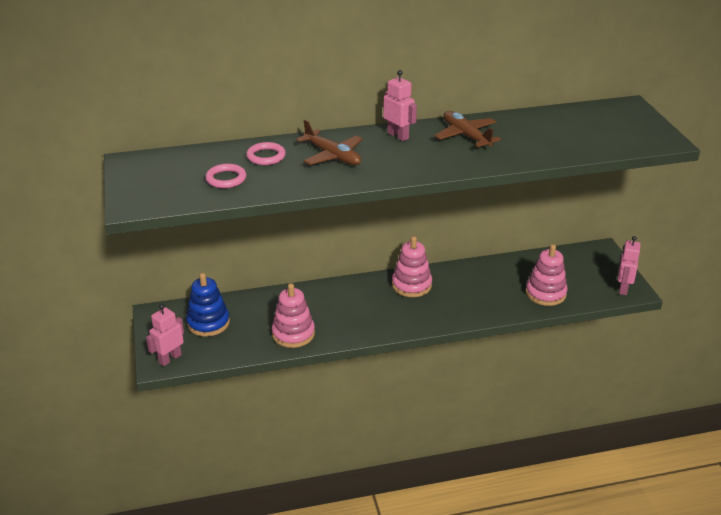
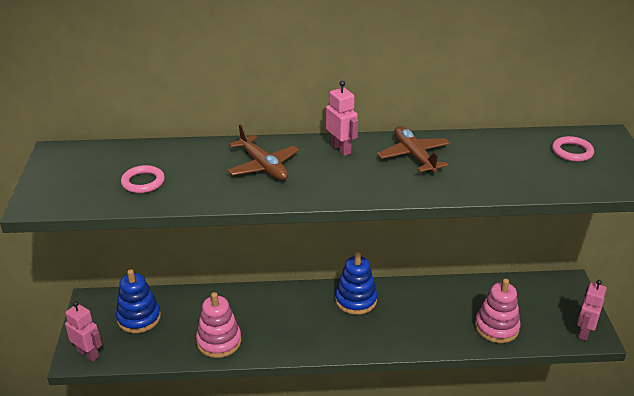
camera: 10 degrees right, 0 degrees up
pink robot [146,304,184,366] -> pink robot turned 75 degrees clockwise [65,301,102,362]
pink ring [247,142,286,165] -> pink ring moved to [552,136,594,162]
pink stacking toy [392,236,432,297] -> blue stacking toy [335,252,377,315]

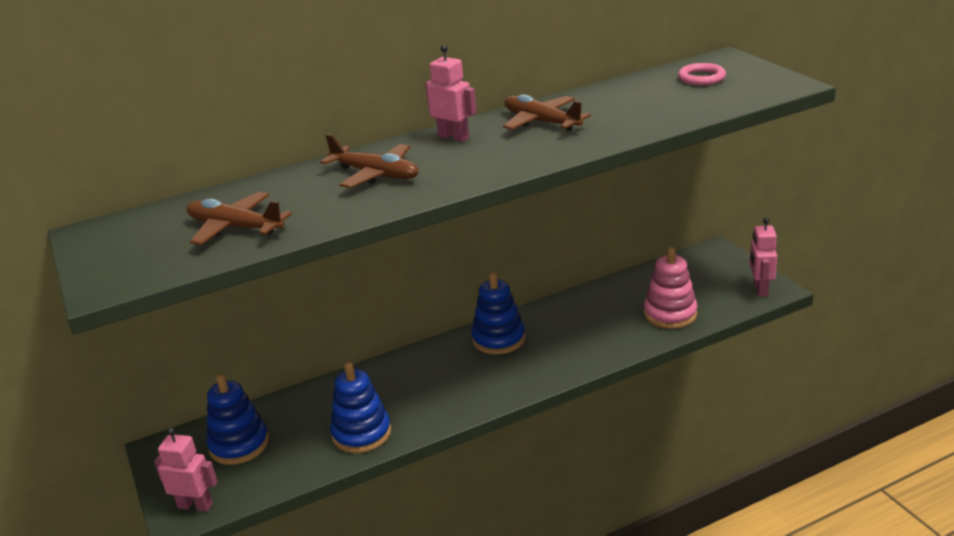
camera: 20 degrees left, 5 degrees down
pink ring [121,165,165,193] -> brown plane [187,192,292,245]
pink stacking toy [196,292,241,358] -> blue stacking toy [330,362,391,453]

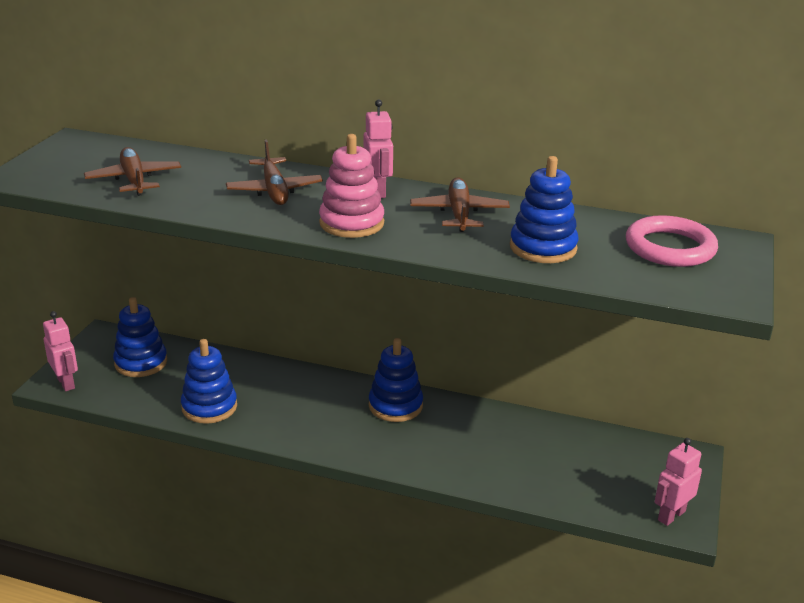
camera: 40 degrees right, 0 degrees up
pink stacking toy [644,247,698,329] -> pink stacking toy moved to [319,134,384,238]
pink ring [678,63,726,85] -> pink ring [626,215,718,267], size x1.62
none -> blue stacking toy [510,156,578,263]

